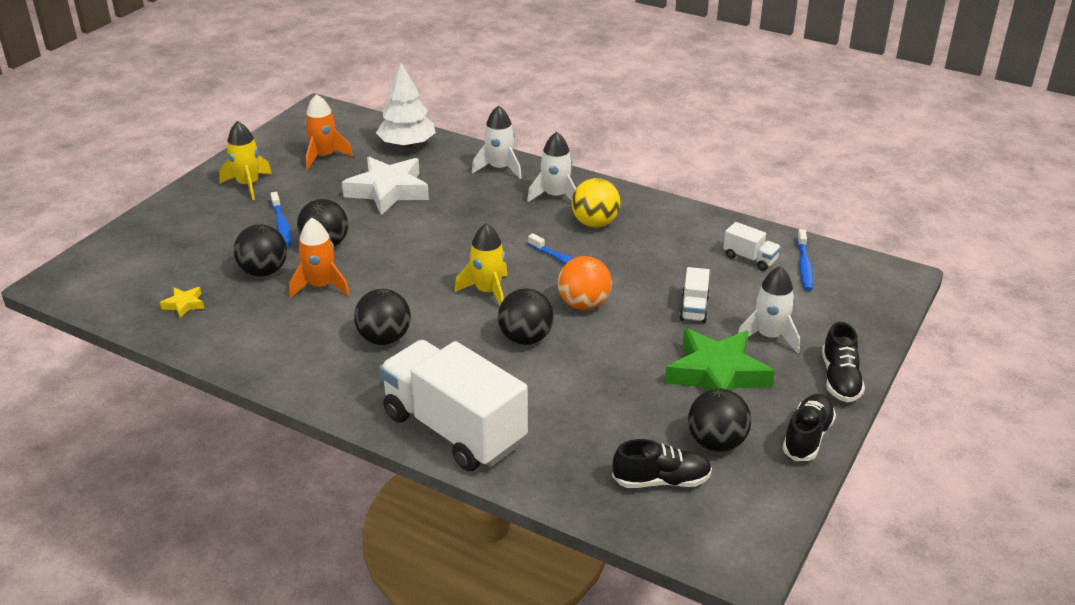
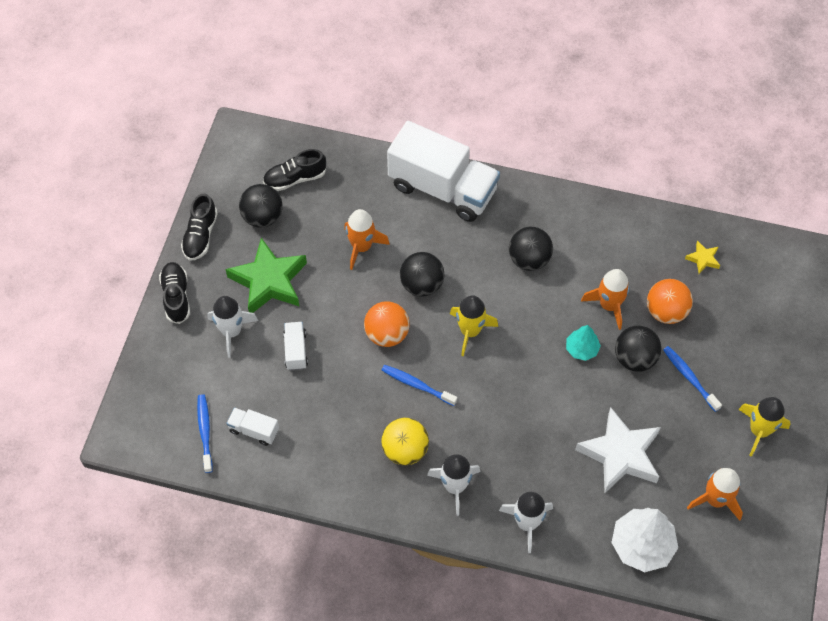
camera: 165 degrees right, 25 degrees up
black ball [234,224,287,277] -> orange ball [647,279,693,324]
none -> orange rocket [344,209,390,270]
none -> turquoise tree [566,325,601,361]

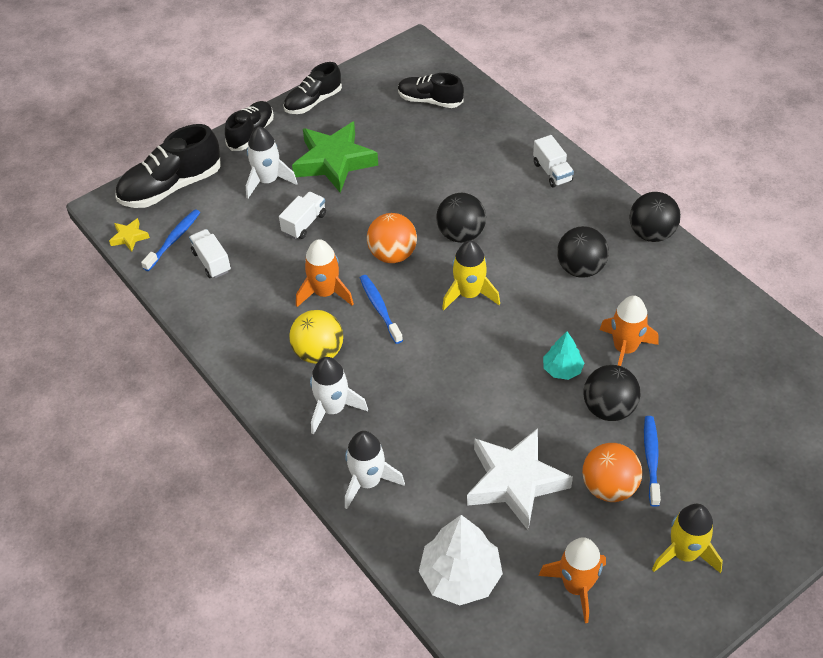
camera: 40 degrees right, 10 degrees down
black ball [239,184,283,228] -> black ball moved to [630,192,681,242]
orange rocket [344,209,390,270] -> orange rocket moved to [296,239,354,307]
white truck [387,121,500,222] -> white truck [533,135,574,188], size x0.42
orange ball [647,279,693,324] -> orange ball moved to [582,443,642,502]
yellow star [685,241,720,274] -> yellow star moved to [109,218,150,252]
none -> black shoe [115,124,221,208]

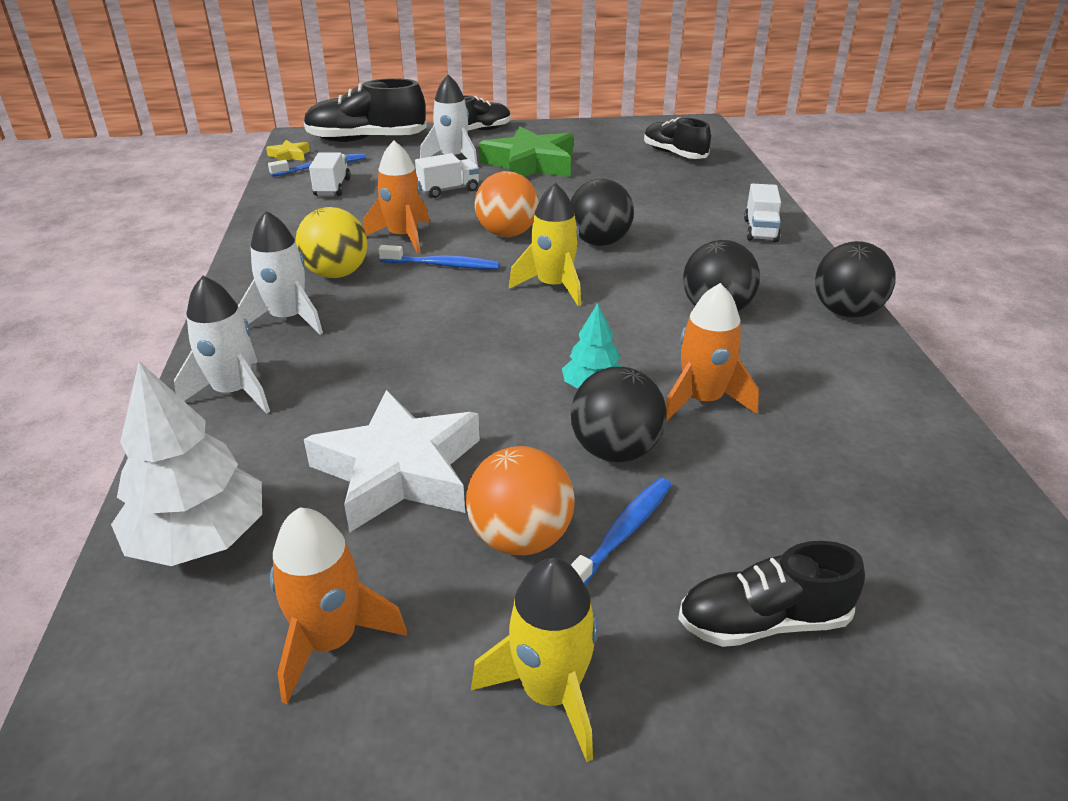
camera: 30 degrees right, 15 degrees down
black shoe [283,62,342,114] -> black shoe moved to [678,541,865,647]
blue toothbrush [360,275,403,344] -> blue toothbrush turned 90 degrees clockwise [378,245,500,269]

